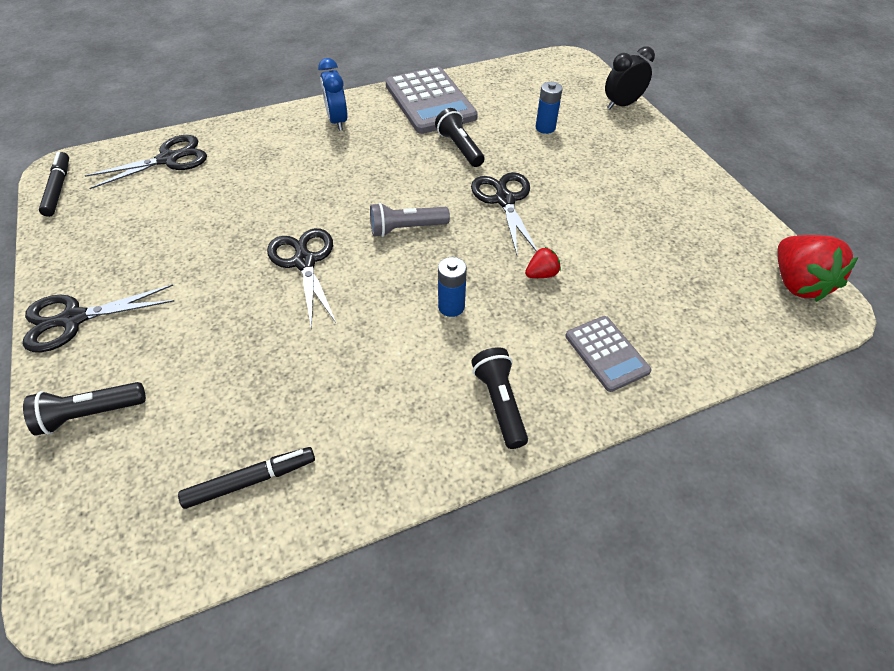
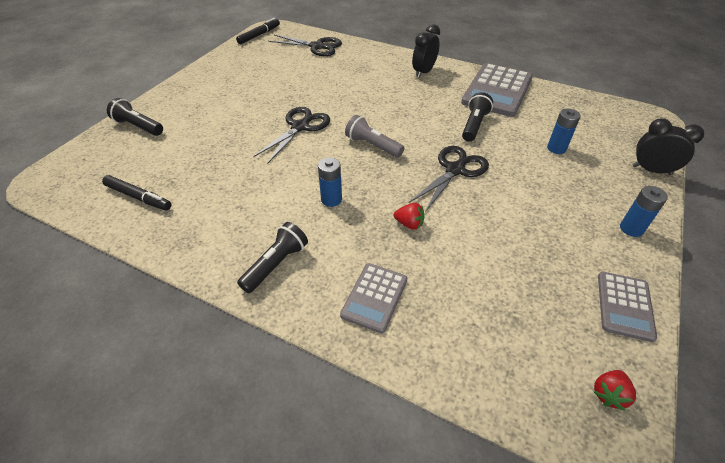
camera: 50 degrees right, 5 degrees down
black scissors [23,284,174,352] -> none
blue clock [318,58,348,131] -> black clock [412,24,440,78]
red strawberry [777,235,858,302] -> red strawberry [594,370,636,411], size x0.49
none -> grey calculator [598,272,657,342]
none -> blue battery [620,186,668,237]

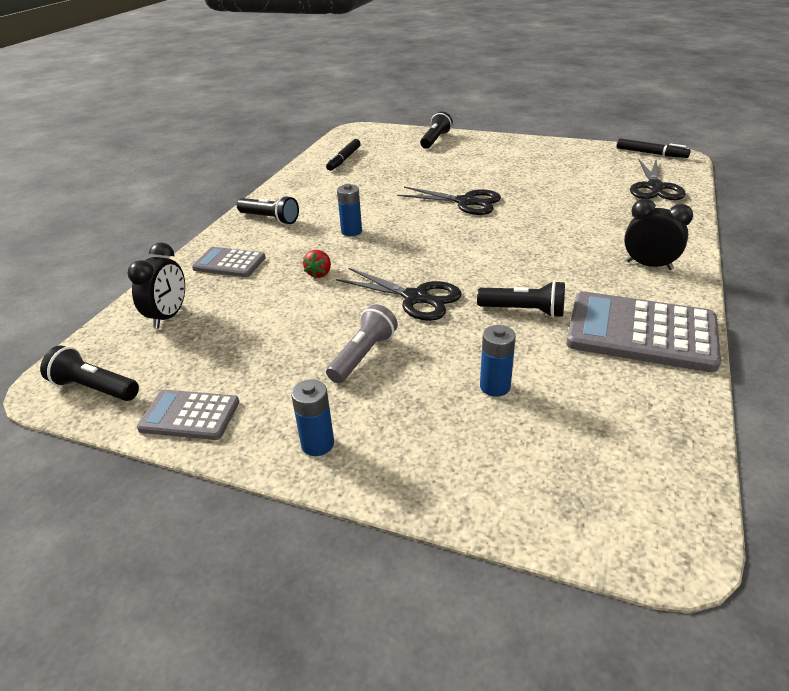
camera: 85 degrees right, 10 degrees down
grey flashlight [345,115,404,158] -> grey flashlight moved to [326,304,398,383]
red strawberry [594,370,636,411] -> black flashlight [40,345,139,401]
black clock [632,118,704,175] -> black clock moved to [128,243,185,329]

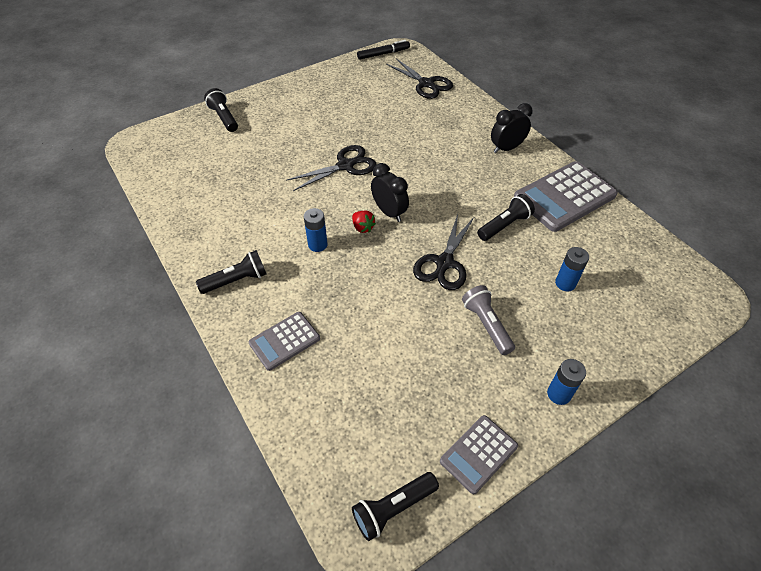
camera: 55 degrees left, 15 degrees up
black clock [128,243,185,329] -> black clock moved to [371,163,409,222]
red strawberry [303,250,331,278] -> red strawberry moved to [352,211,376,233]
black marker [326,139,361,171] -> none
black scissors [336,268,462,321] -> black scissors turned 135 degrees clockwise [413,214,475,290]

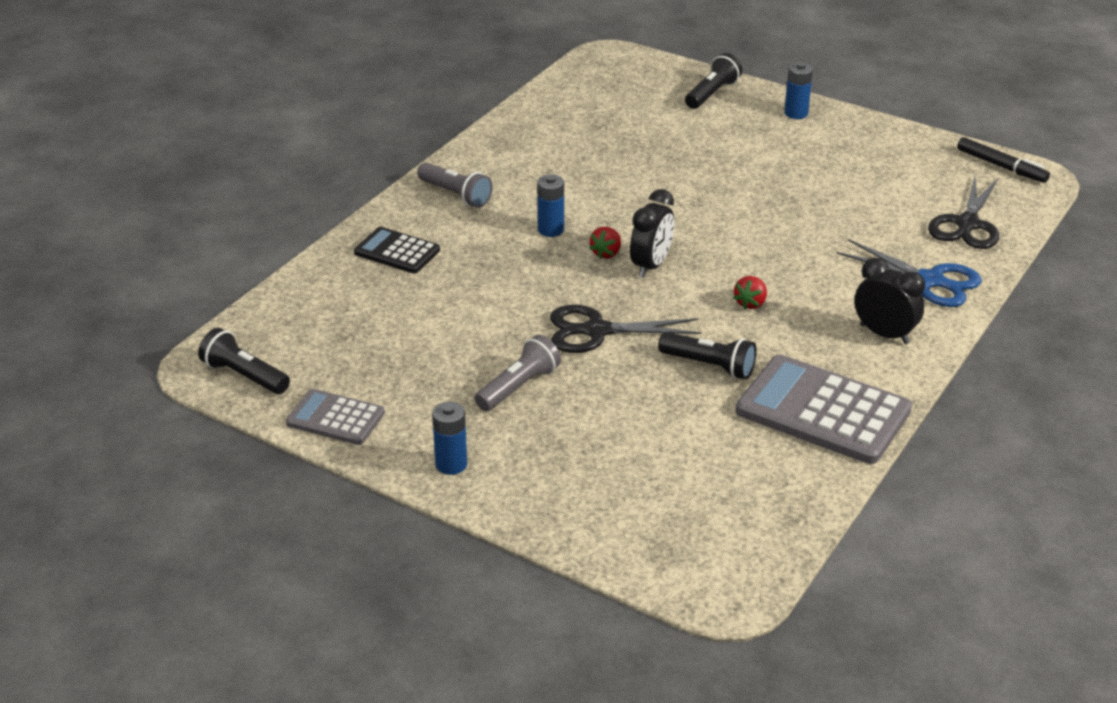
camera: 65 degrees right, 15 degrees down
black flashlight [196,250,267,294] -> grey flashlight [417,163,493,208]
grey calculator [249,312,320,371] -> black calculator [354,227,440,273]
black scissors [286,145,377,191] -> none
blue battery [555,247,589,291] -> blue battery moved to [784,62,813,119]
none -> red strawberry [733,276,767,309]
none -> blue scissors [837,239,981,307]

